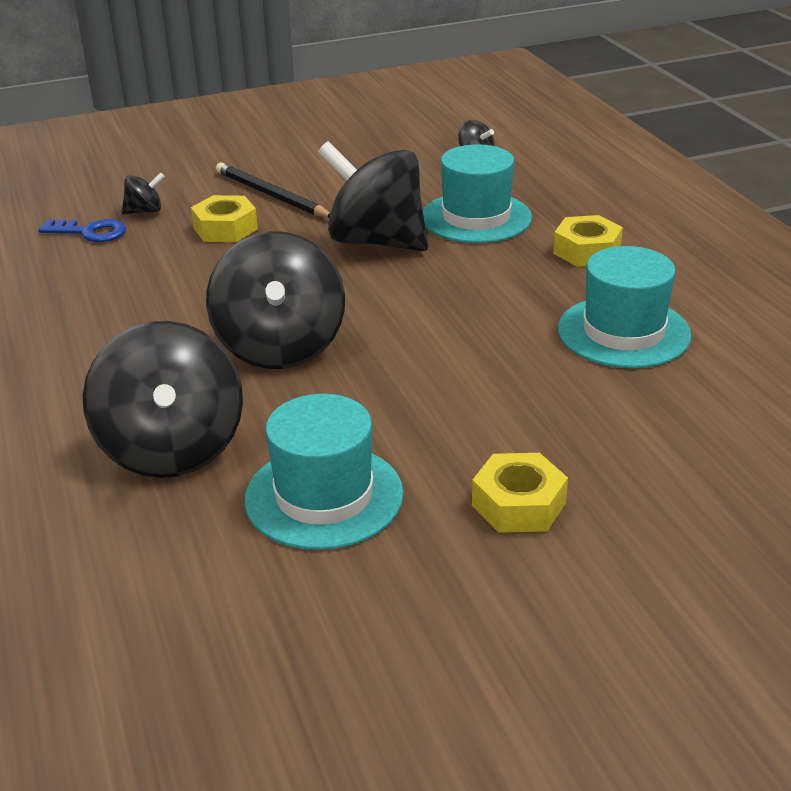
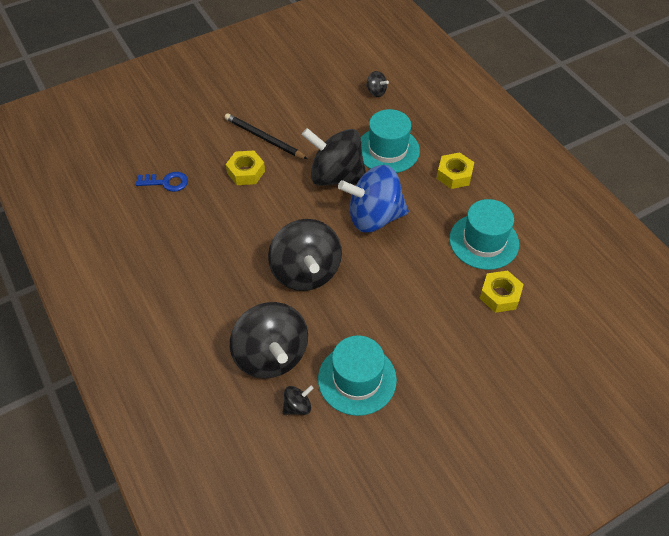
camera: 10 degrees left, 20 degrees up
black spinning top [122,173,165,214] -> black spinning top moved to [282,385,314,415]
yellow nut [472,453,568,533] -> yellow nut moved to [479,271,524,313]
none -> blue spinning top [338,165,409,232]

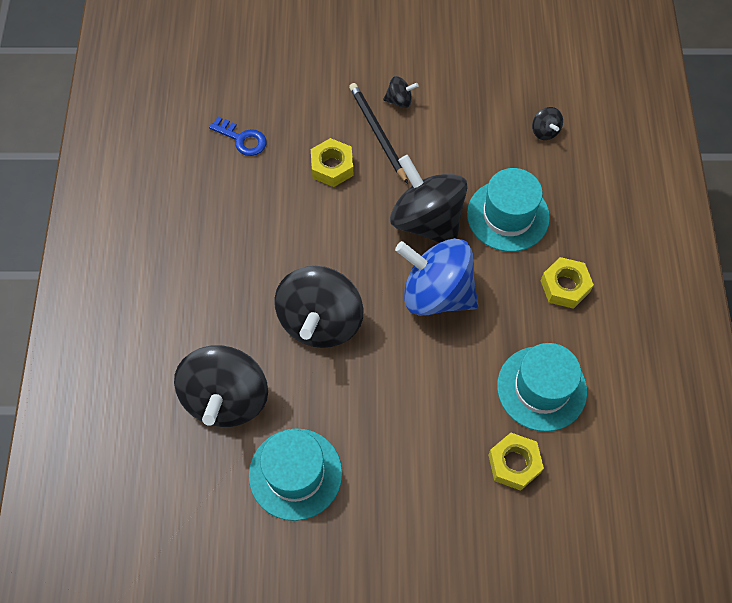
camera: 30 degrees right, 10 degrees up
black spinning top [282,385,314,415] -> black spinning top moved to [383,76,418,108]

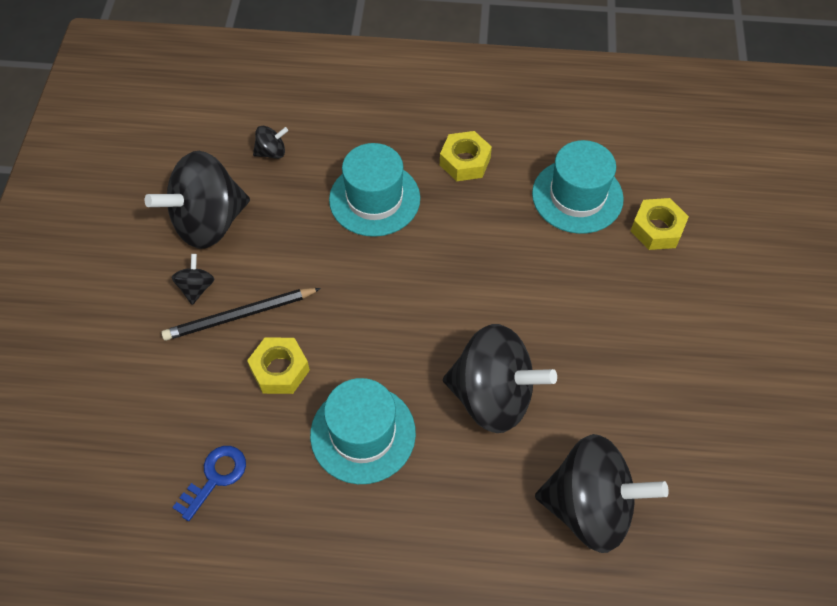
camera: 85 degrees left, 5 degrees down
turquoise hat [249,428,342,521] -> turquoise hat moved to [310,378,416,484]
black spinning top [390,155,467,243] -> black spinning top moved to [145,151,250,249]
blue spinning top [395,238,478,316] -> none

